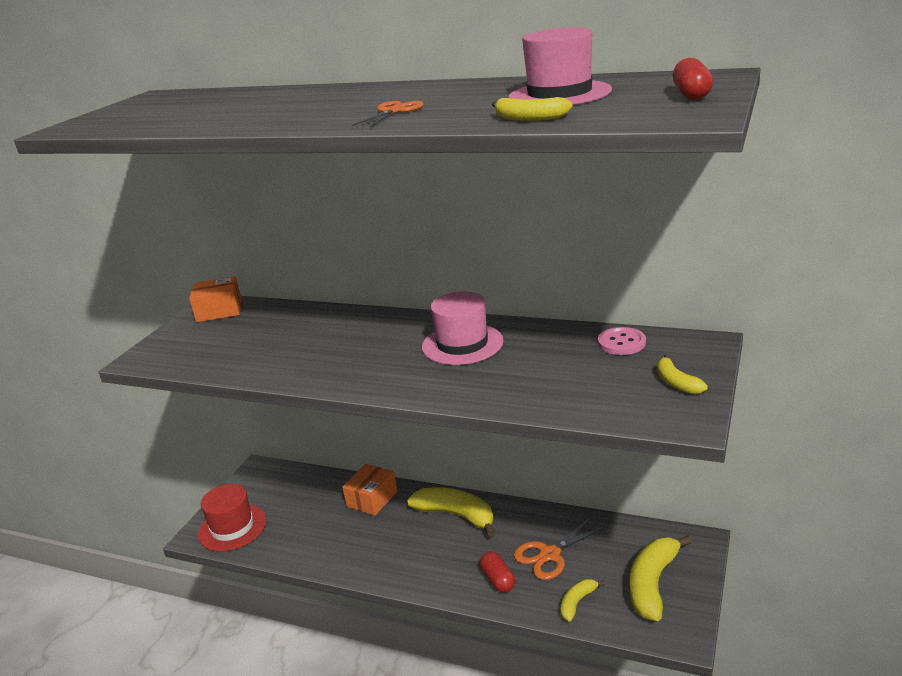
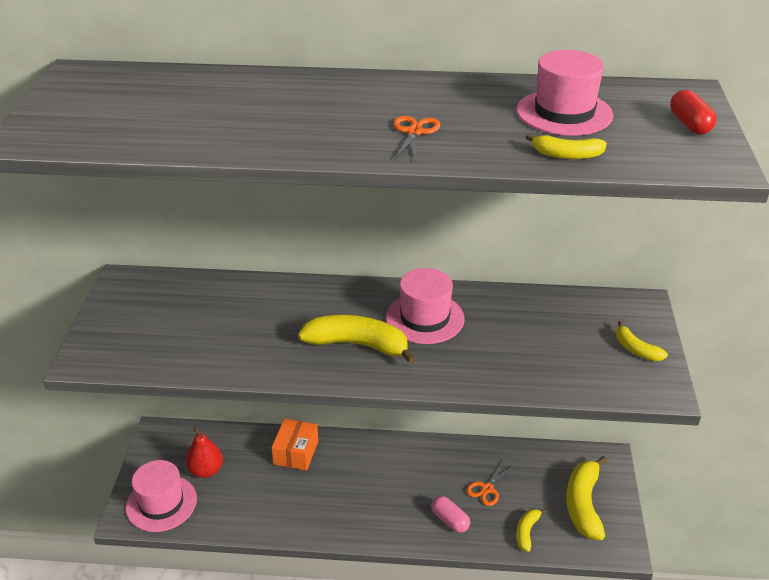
camera: 20 degrees left, 10 degrees up
orange box [189,276,242,322] -> none
red hat [198,484,267,552] -> pink hat [126,460,197,532]
yellow banana [407,487,495,537] -> yellow banana moved to [298,315,416,364]
red capsule [480,552,515,592] -> pink capsule [431,496,470,533]
orange scissors [514,516,608,580] -> orange scissors [466,459,515,506], size x0.66
pink button [598,327,646,355] -> none
none -> red pear [185,427,223,478]

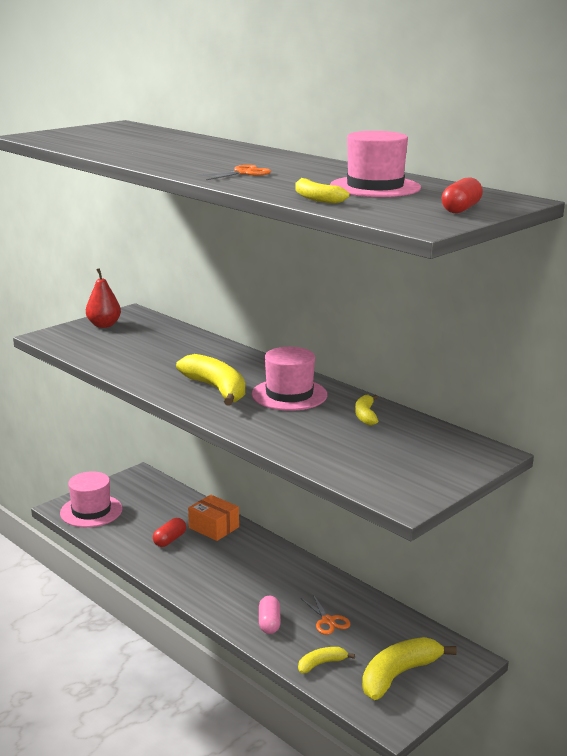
camera: 40 degrees right, 15 degrees down
red pear [185,427,223,478] -> red pear moved to [86,268,121,328]
orange box [271,419,318,471] -> orange box turned 75 degrees clockwise [188,495,239,541]
orange scissors [466,459,515,506] -> orange scissors turned 105 degrees counterclockwise [300,594,351,635]
yellow banana [616,321,668,361] -> yellow banana moved to [355,395,378,425]
none -> red capsule [153,518,186,547]

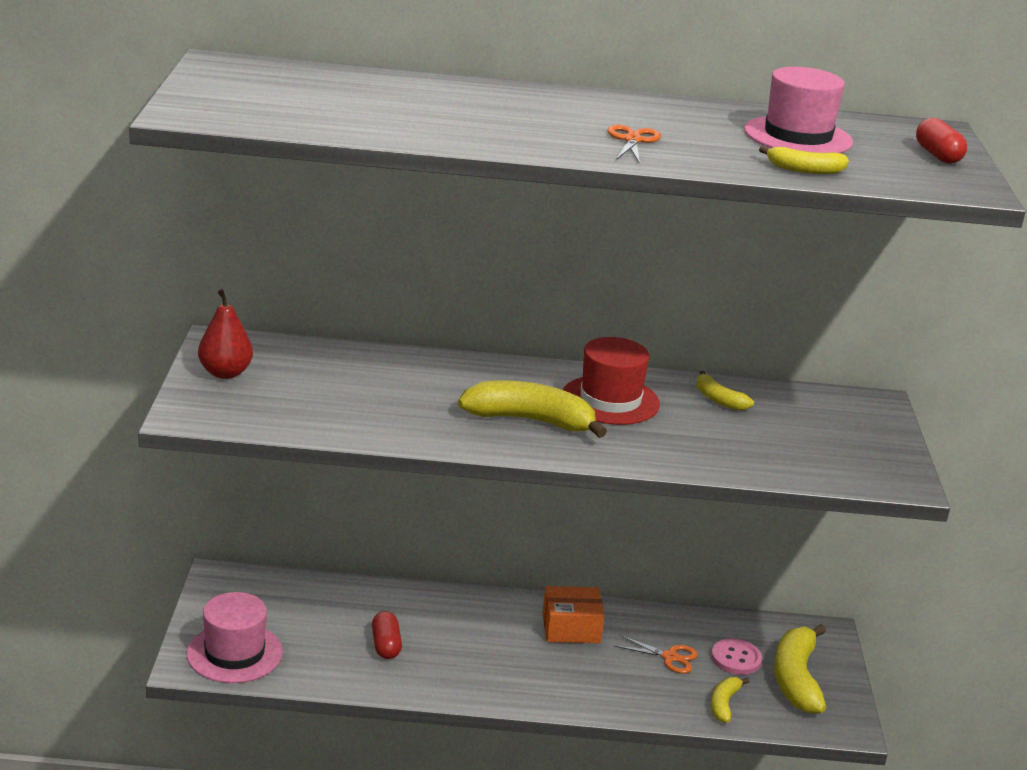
camera: 45 degrees left, 5 degrees up
orange box [188,495,239,541] -> orange box moved to [542,586,605,643]
pink hat [252,347,327,411] -> red hat [563,337,660,425]
pink capsule [259,596,281,634] -> none
none -> pink button [711,638,762,675]

